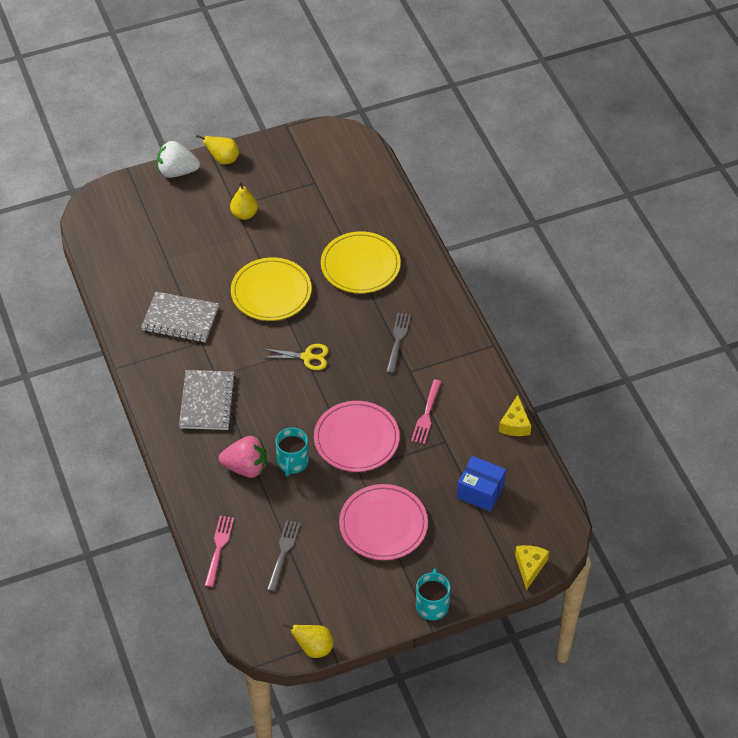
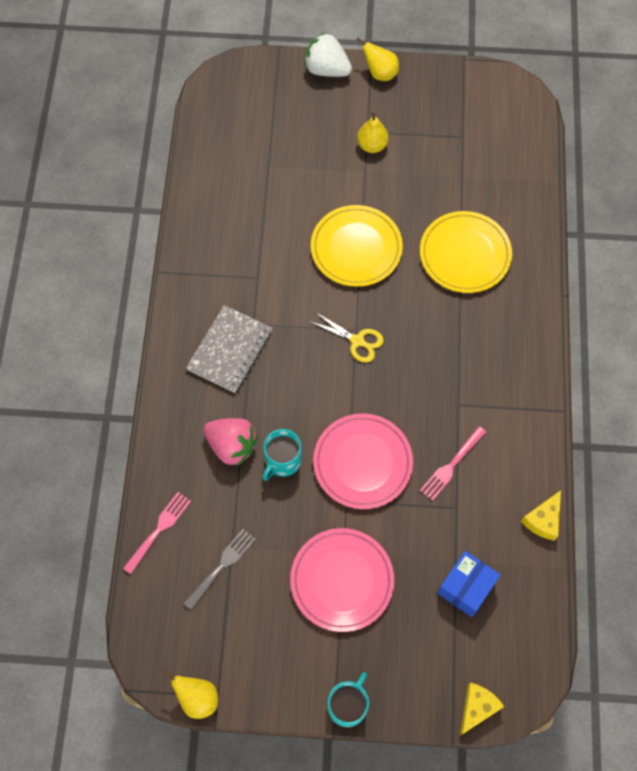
camera: 25 degrees right, 15 degrees up
grey notebook [141,292,219,342] -> none
grey fork [386,313,411,374] -> none
blue box [457,456,506,512] -> blue box turned 75 degrees clockwise [437,551,501,617]

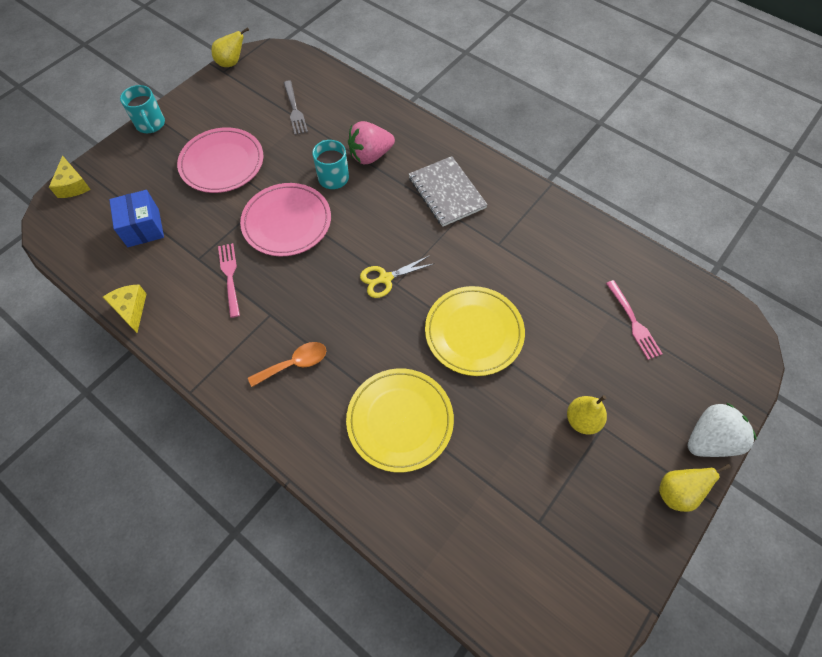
camera: 125 degrees right, 5 degrees down
pink fork [123,492,191,574] -> pink fork moved to [606,280,663,360]
none -> orange spoon [248,342,326,387]

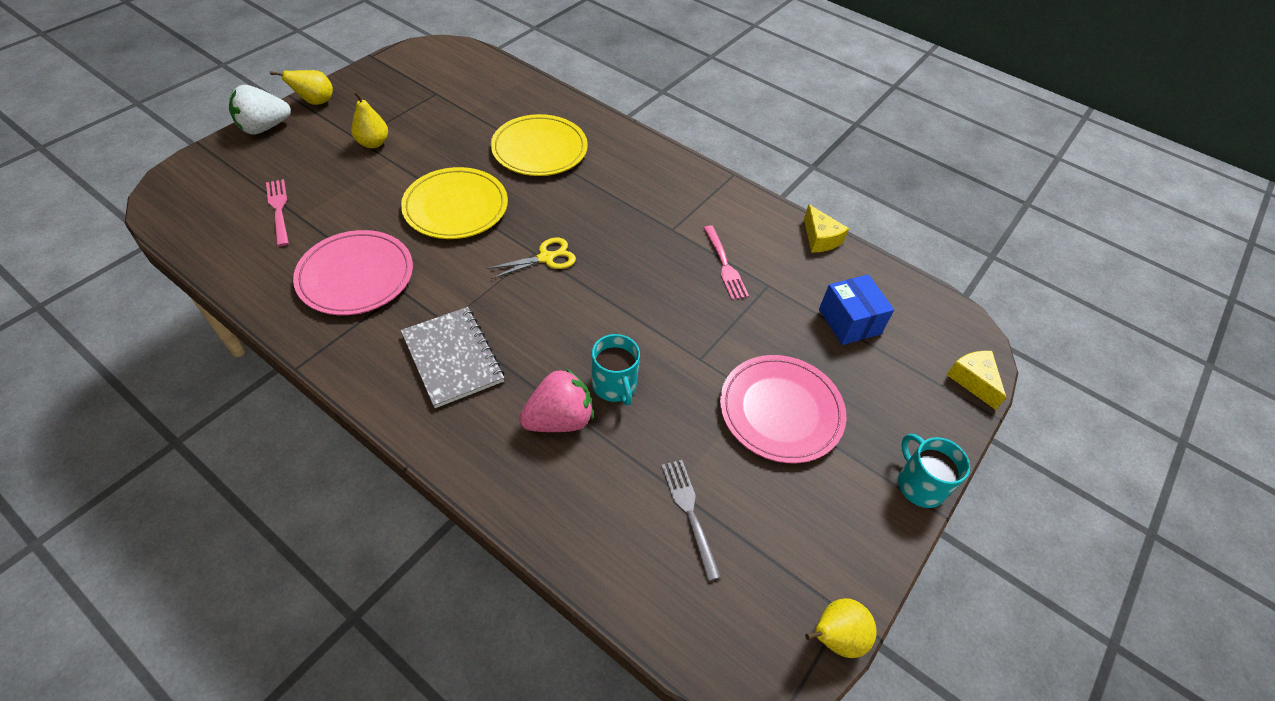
camera: 175 degrees right, 10 degrees down
pink plate [240,183,331,256] -> pink plate moved to [293,230,413,315]
orange spoon [248,342,326,387] -> none

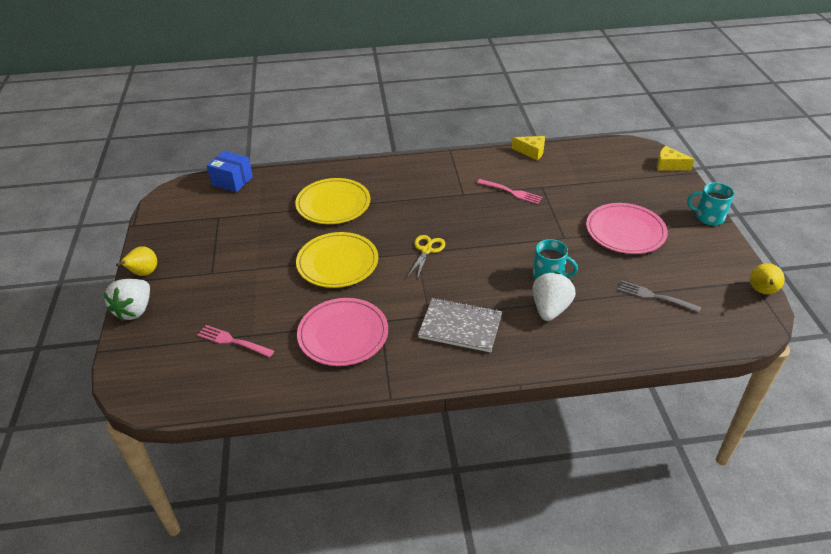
camera: 40 degrees left, 10 degrees down
yellow pear [351,91,388,148] -> none
pink strawberry [519,369,593,432] -> white strawberry [532,272,576,321]
blue box [819,275,894,345] -> blue box moved to [207,151,253,192]

